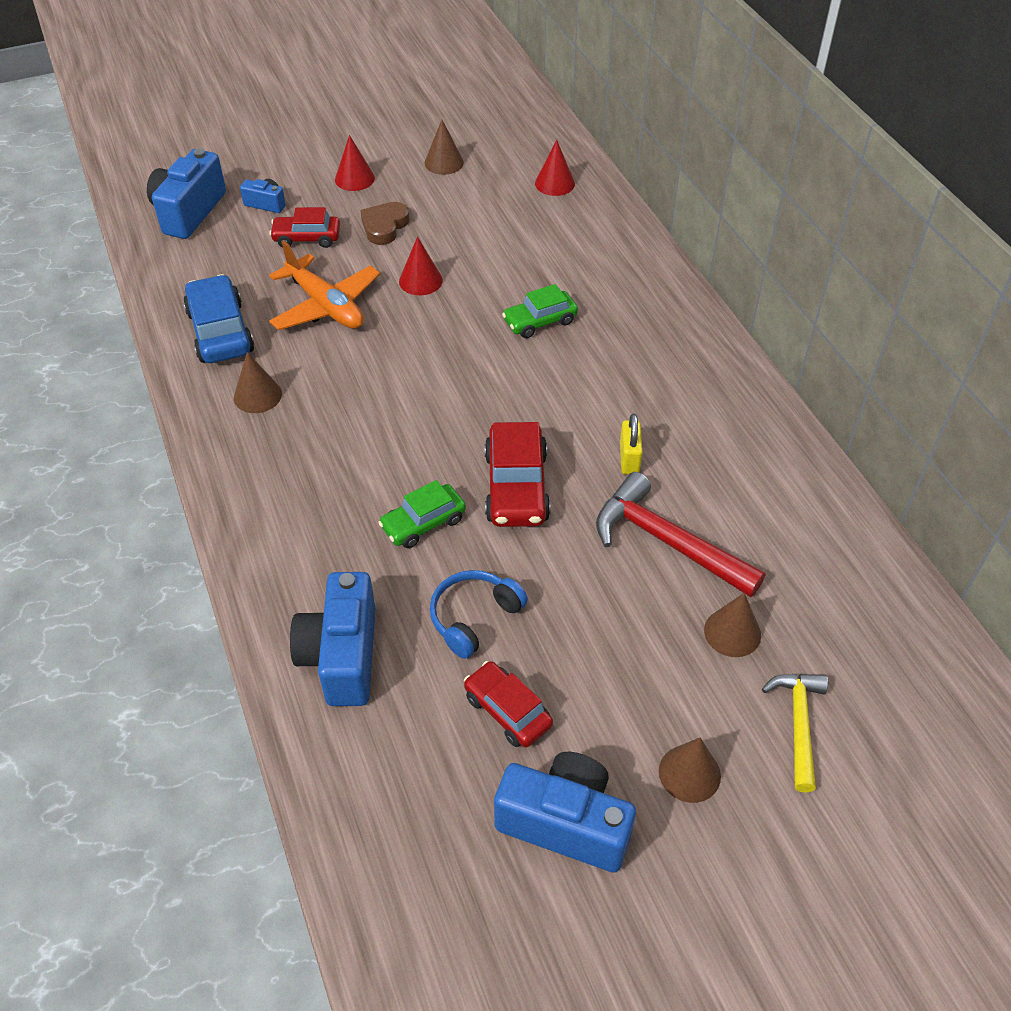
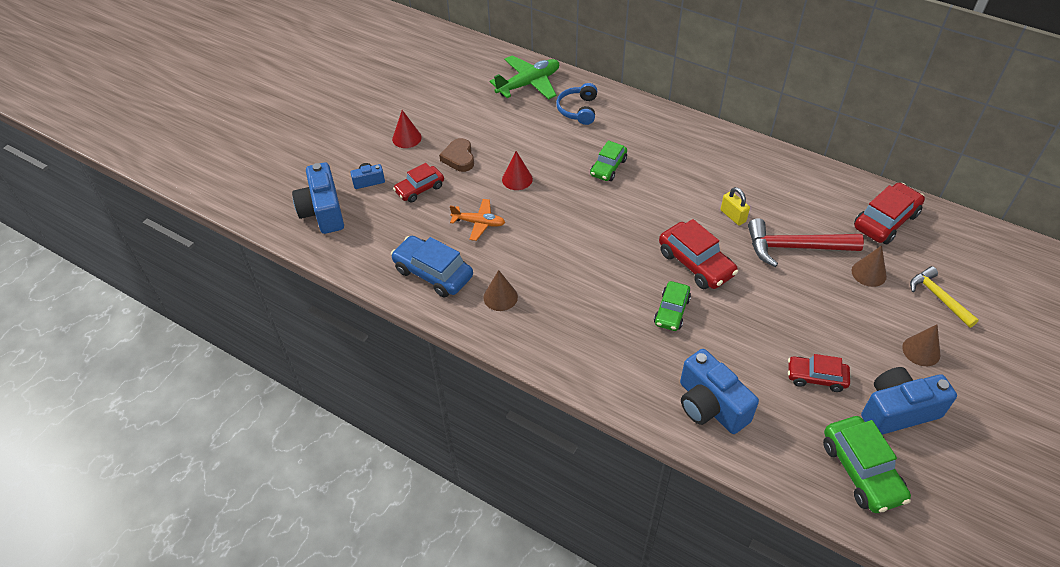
camera: 35 degrees left, 0 degrees up
orange plane [269,241,380,330] -> orange plane [450,199,505,241], size x0.63
brown cone [425,120,464,175] -> none
blue headphones [430,570,528,659] -> blue headphones moved to [556,83,597,125]
red cone [535,140,575,196] -> green plane [490,55,559,100]
none -> green car [823,416,911,513]
none -> red car [854,183,925,244]

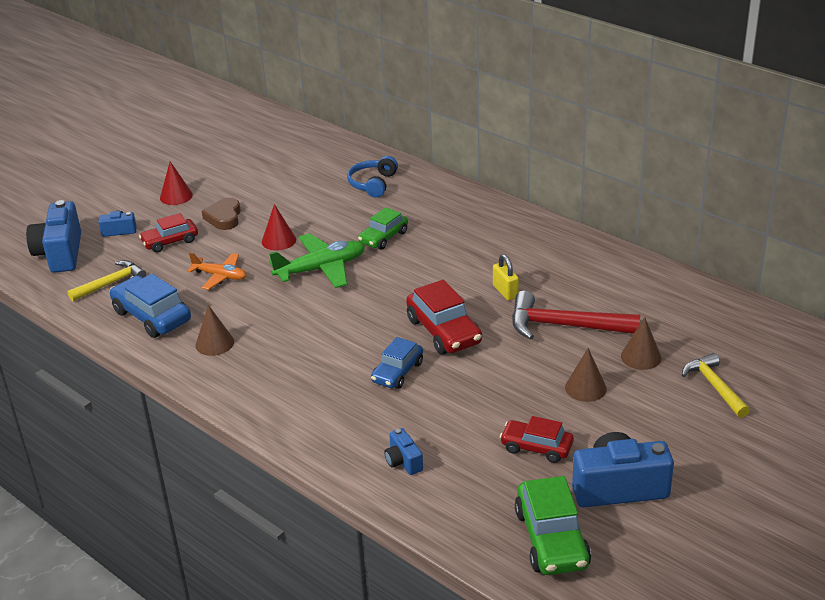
camera: 10 degrees right, 15 degrees down
green plane [490,55,559,100] -> green plane moved to [269,233,365,288]
green car [654,281,691,331] -> blue car [371,337,423,389]
blue camera [680,349,759,434] -> blue camera [384,428,423,475], size x0.49
red car [854,183,925,244] -> none
brown cone [902,325,940,366] -> brown cone moved to [565,348,607,402]
none -> yellow hammer [67,260,146,302]

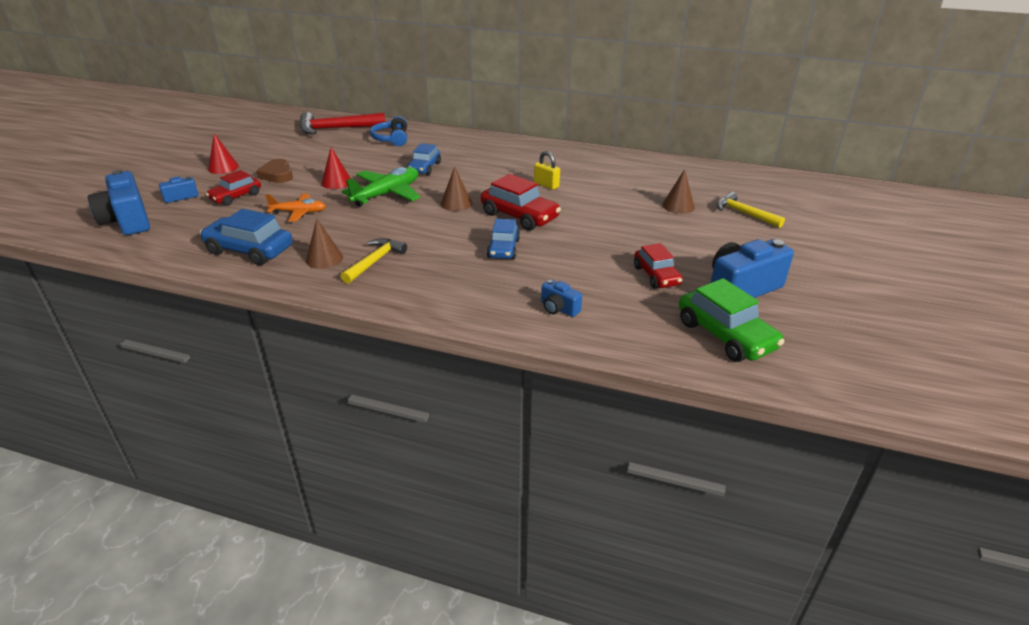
camera: 25 degrees left, 0 degrees up
yellow hammer [67,260,146,302] -> yellow hammer moved to [341,238,407,284]
green car [358,207,408,250] -> blue car [407,143,441,175]
red car [500,416,574,463] -> red car turned 105 degrees counterclockwise [634,243,683,289]
red hammer [512,290,640,340] -> red hammer moved to [300,112,385,135]
brown cone [565,348,607,402] -> brown cone moved to [441,167,472,211]

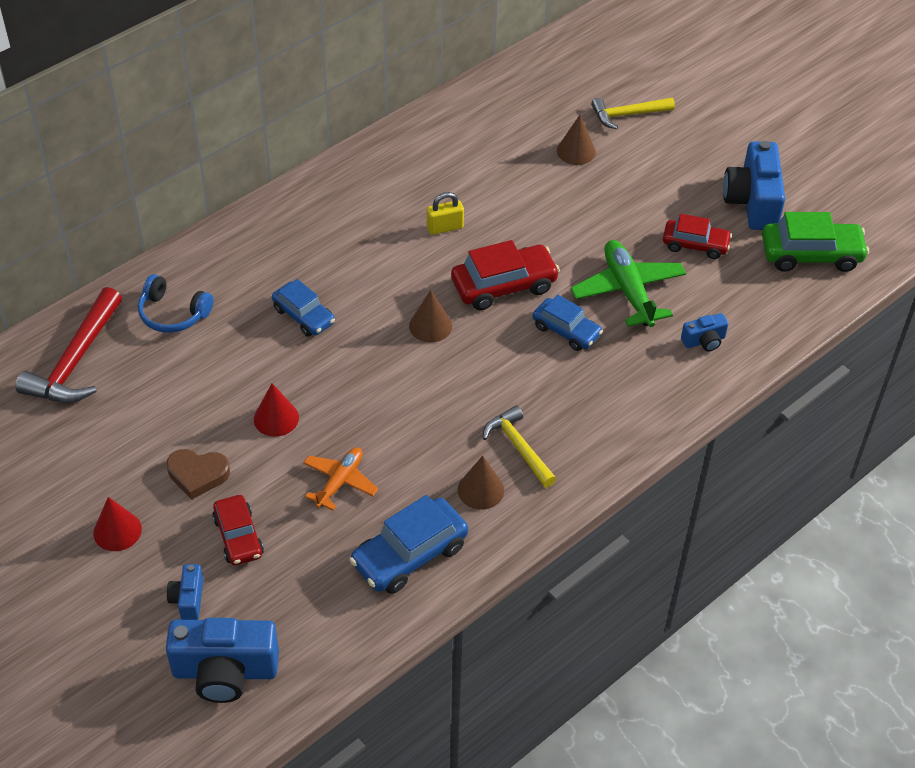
camera: 60 degrees left, 15 degrees up
green plane [341,167,421,207] -> green plane moved to [571,240,686,327]

